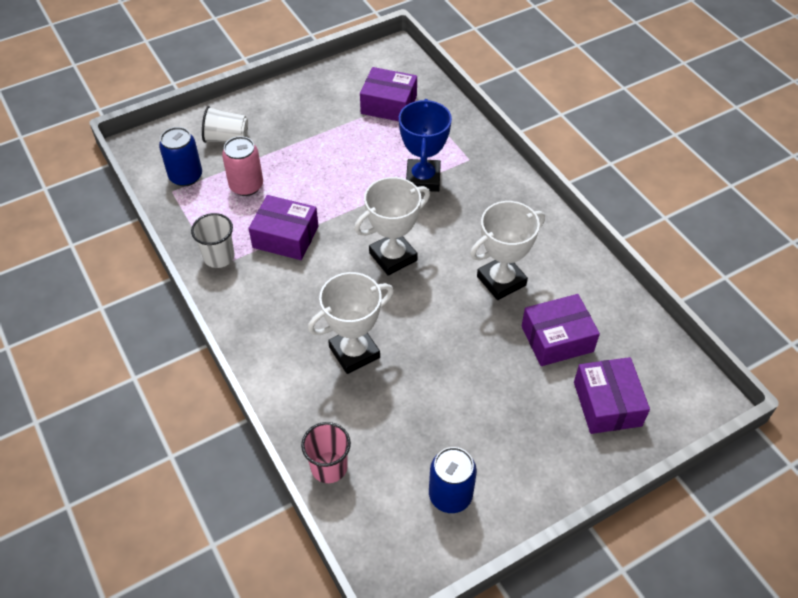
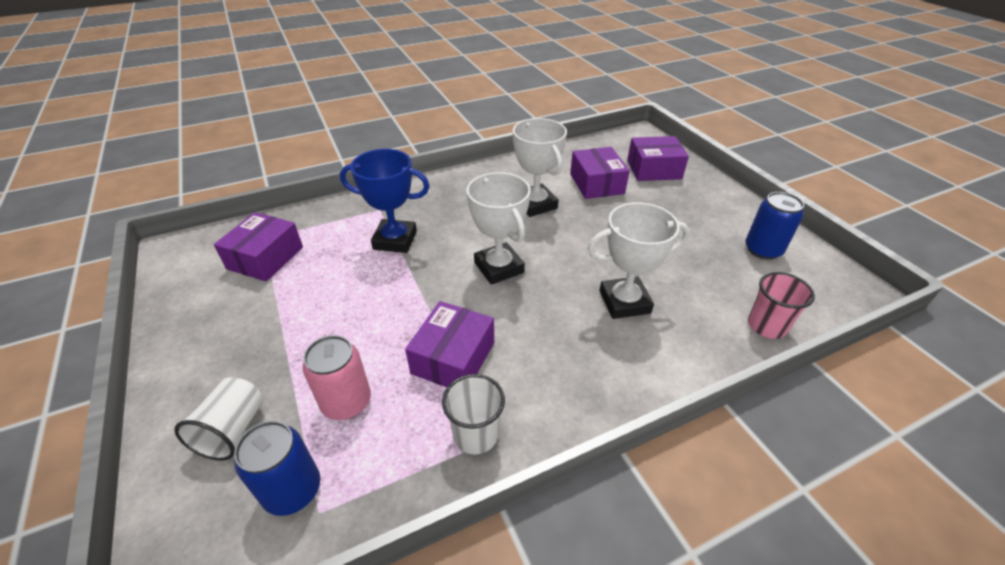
camera: 85 degrees left, 10 degrees down
white trophy [308,272,394,374] -> white trophy turned 75 degrees counterclockwise [587,202,690,319]

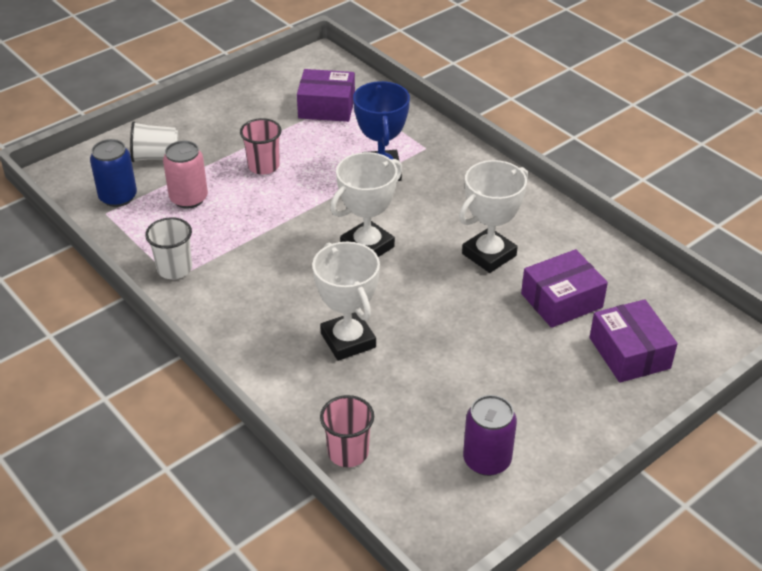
camera: 75 degrees right, 0 degrees up
purple box [405,301,494,387] -> none
blue can [745,192,804,260] -> purple can [463,395,517,476]
none -> pink cup [240,118,282,175]

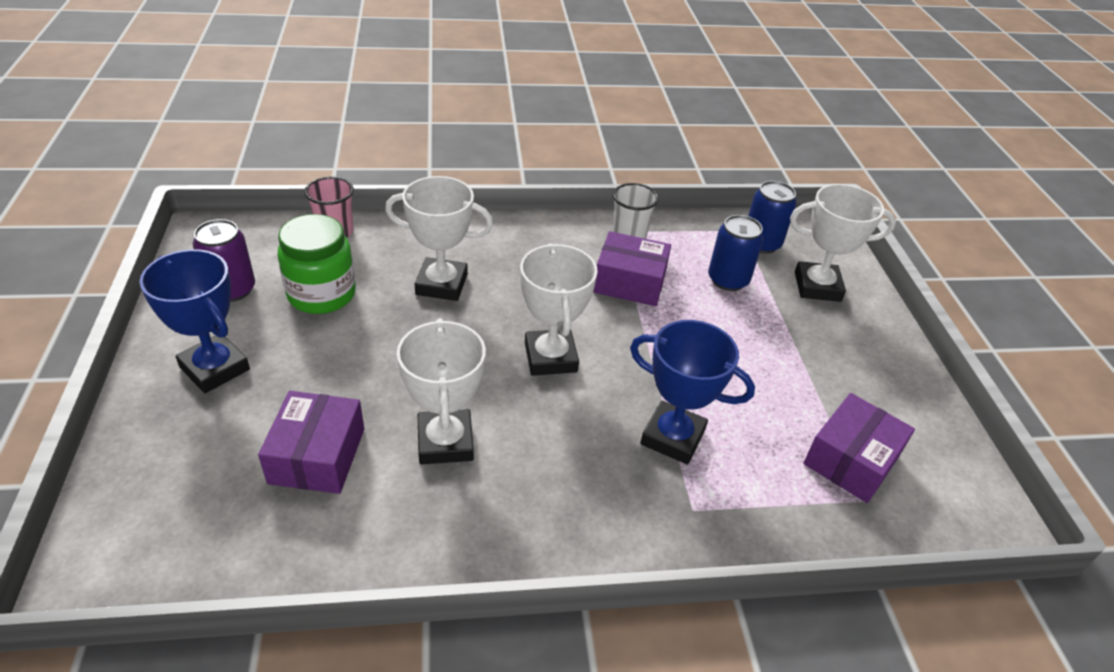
camera: 120 degrees right, 0 degrees up
white cup [130,121,178,162] -> white trophy [790,184,896,302]
pink can [163,141,208,209] -> blue can [708,215,764,291]
pink cup [240,118,282,175] -> none
purple box [590,299,678,383] -> purple box moved to [593,231,671,306]
none -> blue trophy [139,249,250,393]
none -> green jar [278,214,356,314]

